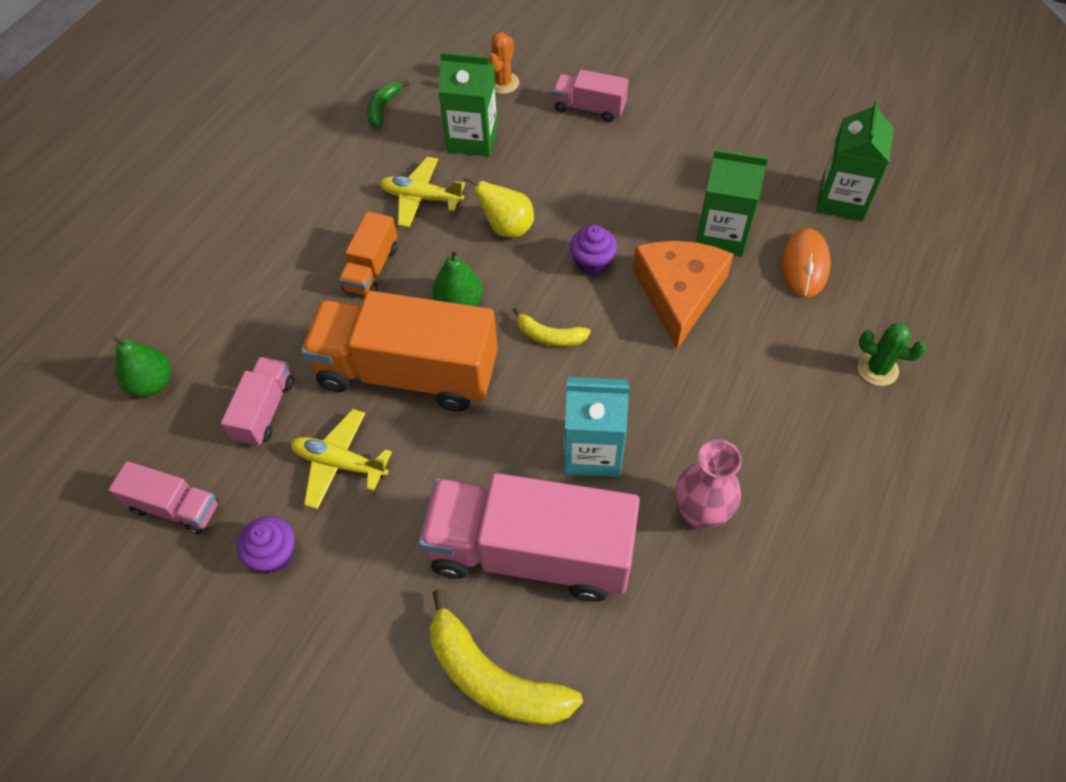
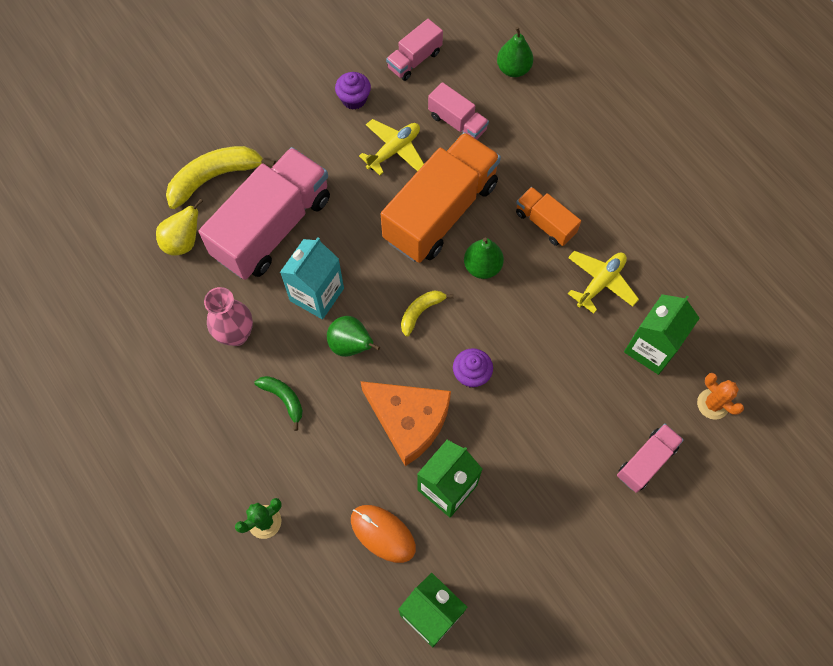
camera: 115 degrees right, 10 degrees up
green banana [367,80,409,128] -> green banana moved to [255,376,303,431]
yellow pear [464,176,534,238] -> yellow pear moved to [156,198,203,256]
none -> green pear [327,316,380,357]

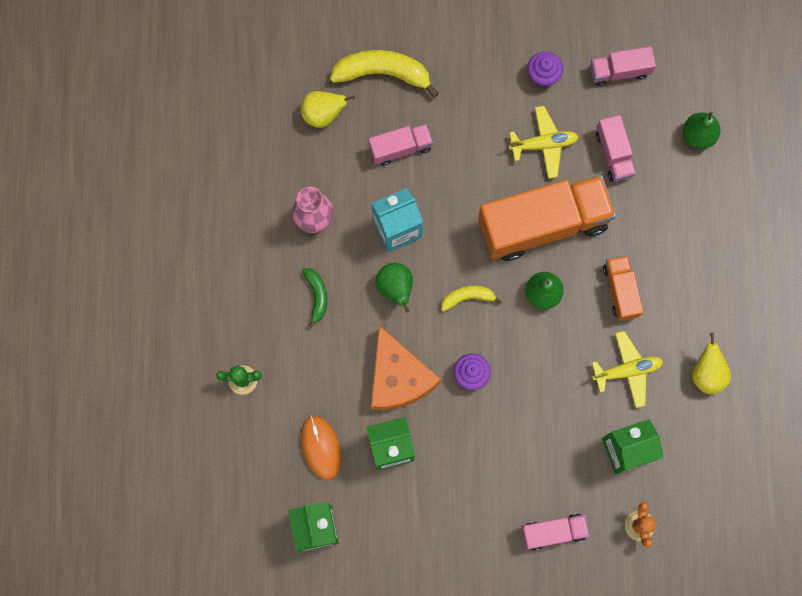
camera: 35 degrees right, 10 degrees up
pink truck [199,147,330,280] -> pink truck [369,124,433,166], size x0.48
none -> yellow pear [692,333,731,394]

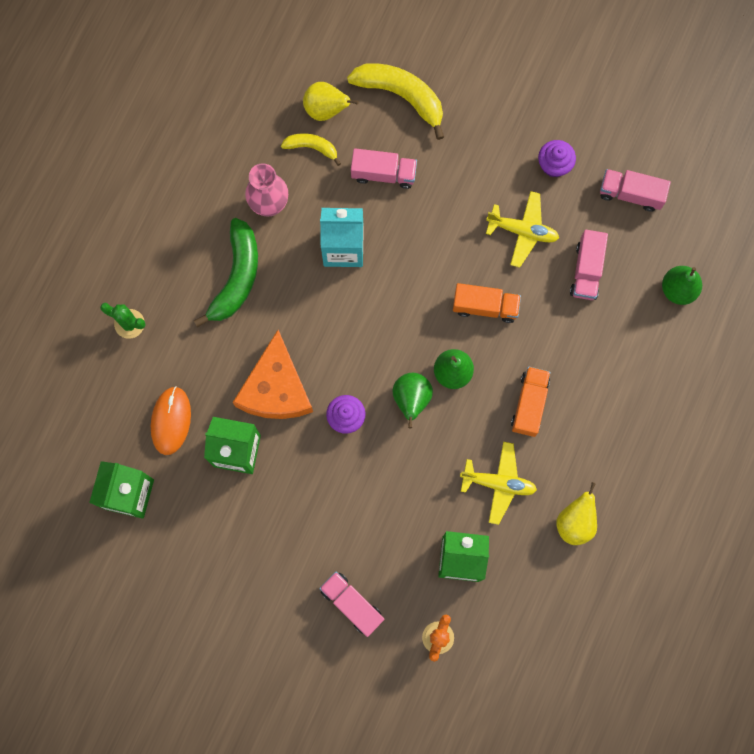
camera: 25 degrees right, 0 degrees up
green banana [302,268,327,328] -> green banana [194,218,258,328], size x1.84
green pear [375,263,413,312] -> green pear moved to [393,373,433,428]
yellow banana [441,286,502,312] -> yellow banana moved to [281,133,341,166]
orange truck [478,175,616,261] -> orange truck [453,283,521,323], size x0.48
pink truck [521,513,590,550] -> pink truck turned 150 degrees counterclockwise [319,572,384,637]

